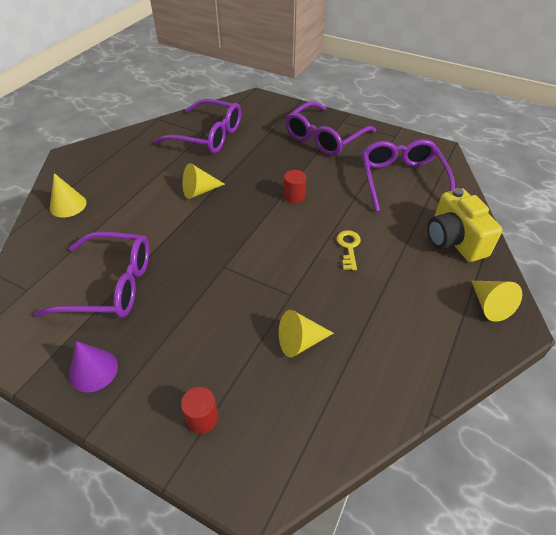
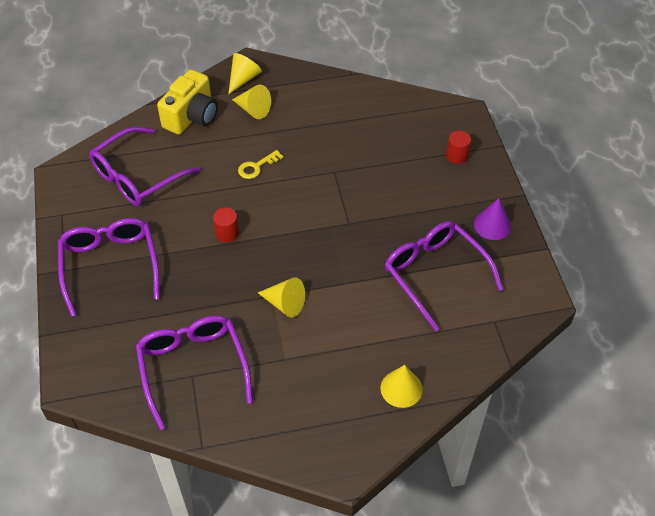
camera: 130 degrees left, 5 degrees up
yellow cone [279,310,334,357] -> yellow cone moved to [232,85,271,119]
purple glasses [285,101,376,156] -> purple glasses turned 105 degrees counterclockwise [58,218,160,317]

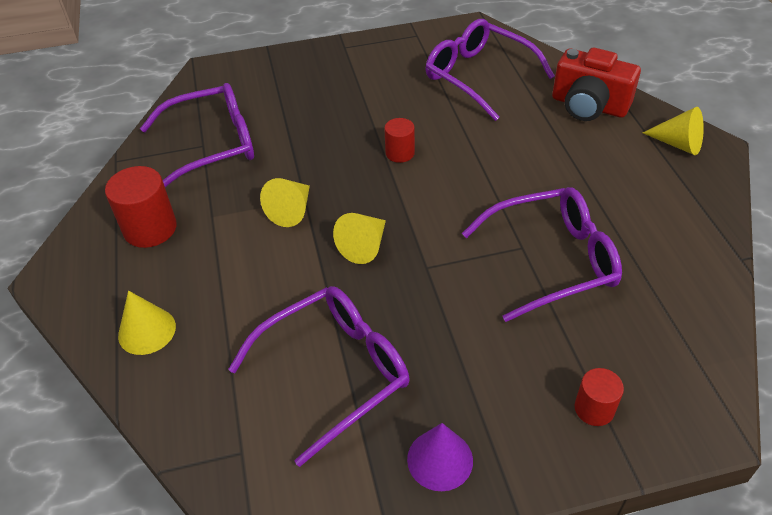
camera: 90 degrees right, 5 degrees down
purple glasses [58,218,160,317] -> purple glasses moved to [462,187,622,322]
yellow camera [157,70,218,135] -> red camera [552,48,641,121]
yellow cone [232,85,271,119] -> yellow cone moved to [333,213,386,264]
yellow key [238,150,284,179] -> none
none -> red cylinder [105,166,177,248]

